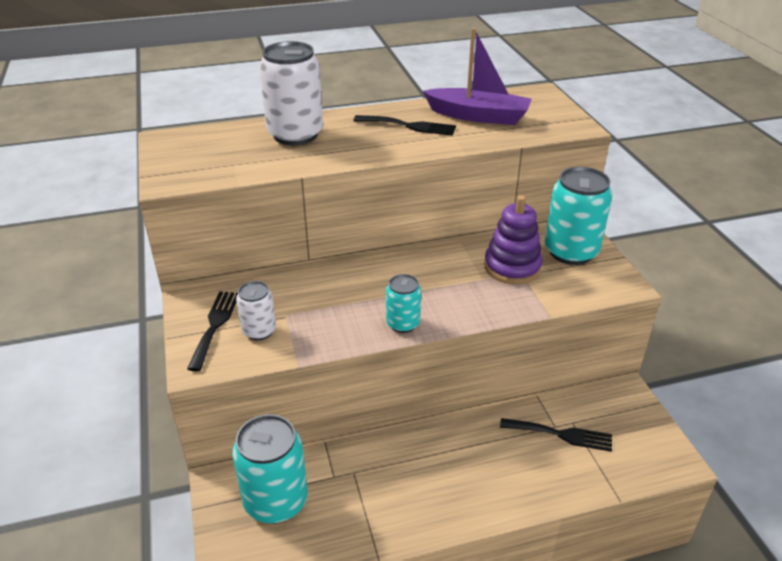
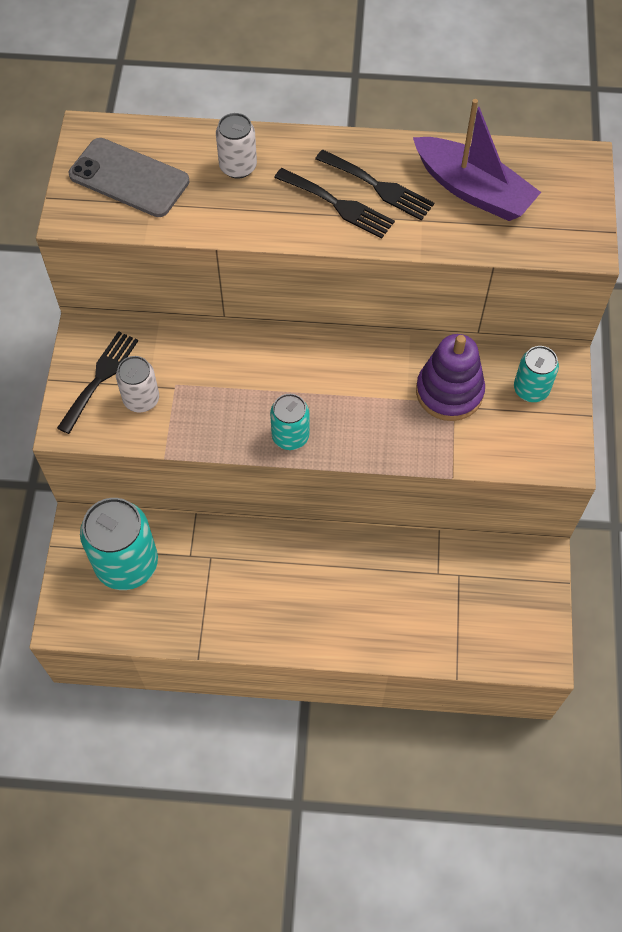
camera: 20 degrees right, 25 degrees up
white can [259,41,323,145] -> white can [216,113,257,179], size x0.55
black fork [500,418,612,452] -> black fork moved to [274,168,395,239]
turquoise can [545,167,613,265] -> turquoise can [514,346,559,402], size x0.55
none -> grey phone [69,138,189,217]

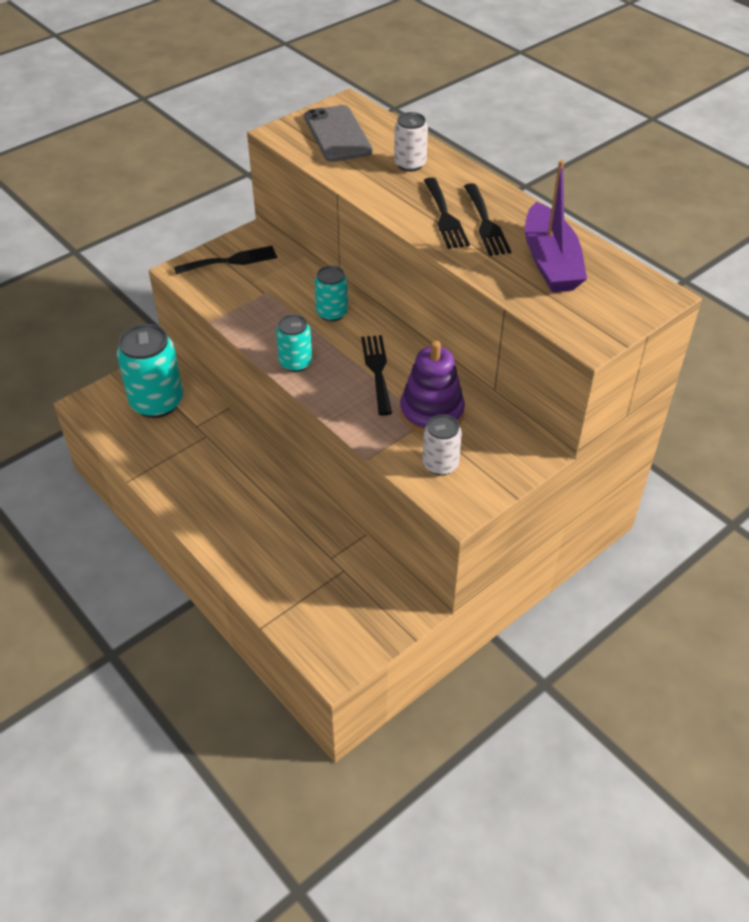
camera: 45 degrees right, 15 degrees down
white can [116,356,159,413] -> white can moved to [422,415,462,476]
turquoise can [514,346,559,402] -> turquoise can moved to [315,266,348,322]
none -> black fork [361,335,392,416]

